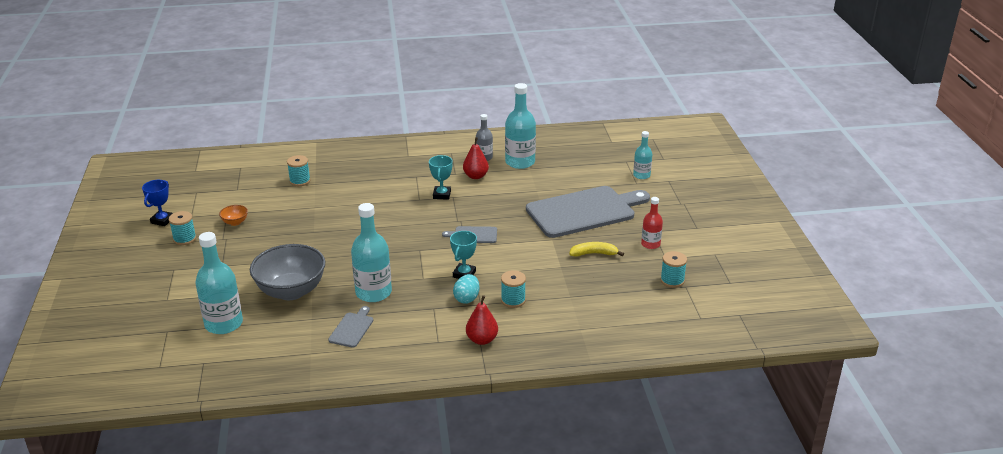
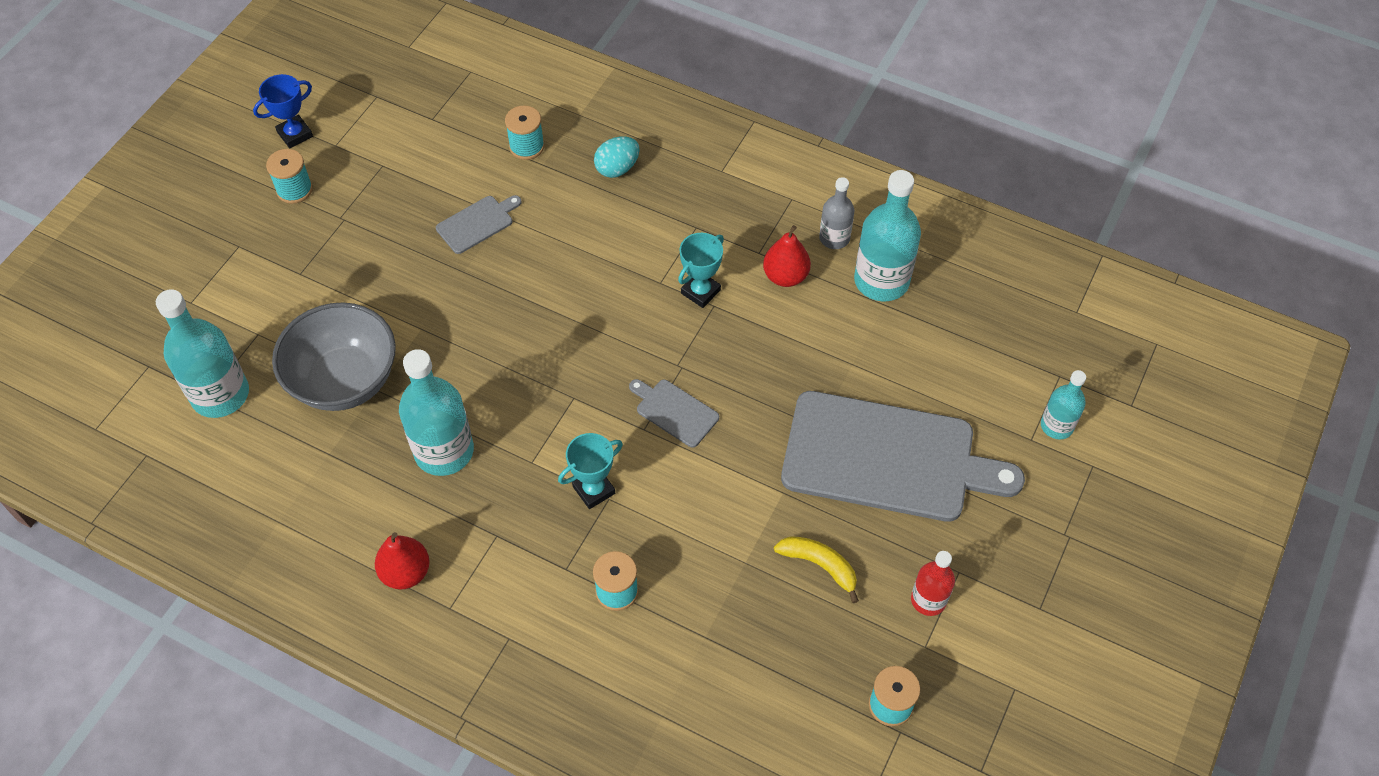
camera: 35 degrees right, 25 degrees up
orange bowl [219,205,248,226] -> none
grey cutting board [328,306,373,348] -> grey cutting board moved to [436,195,521,254]
turquoise egg [453,274,480,304] -> turquoise egg moved to [594,136,639,178]
red pear [466,295,498,345] -> red pear moved to [375,532,430,590]

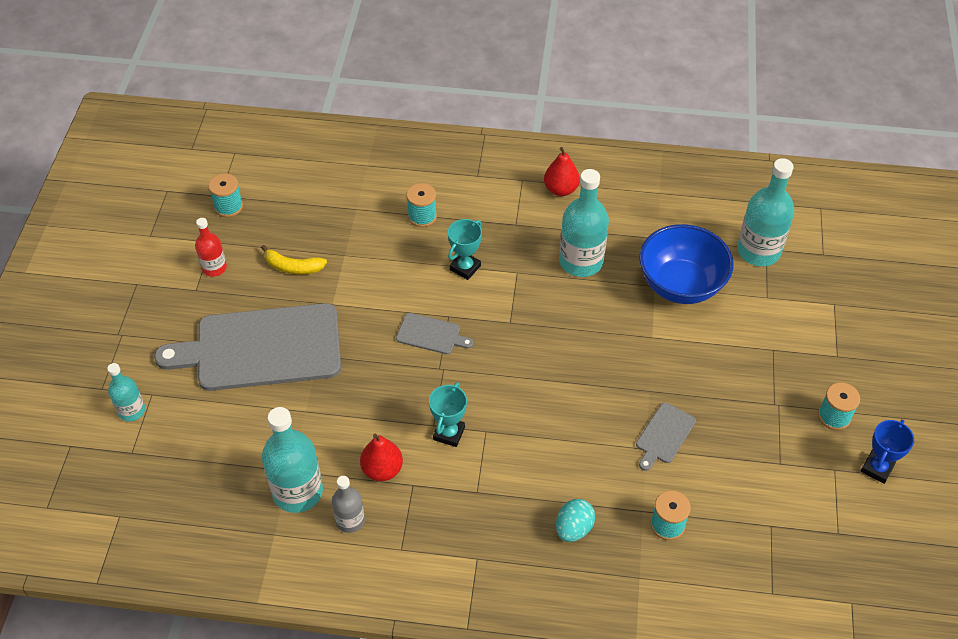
camera: 160 degrees right, 5 degrees down
grey bowl [272,302,396,411] -> blue bowl [639,224,734,304]

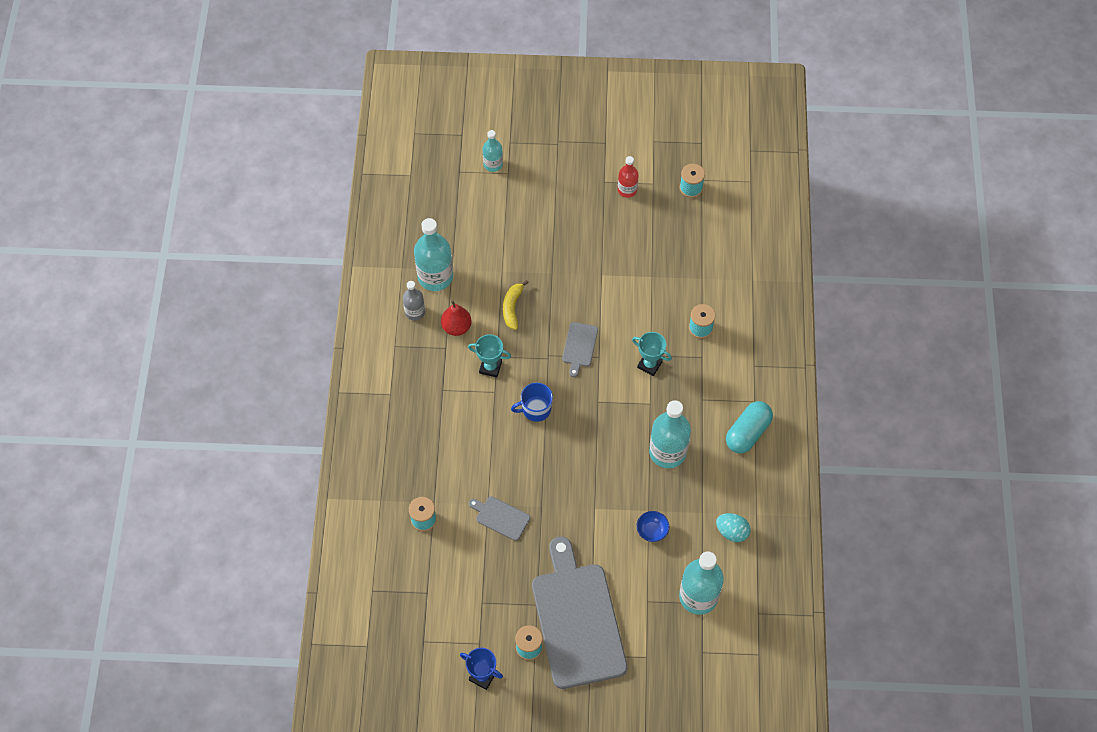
camera: 85 degrees right, 10 degrees up
grey cutting board [154,303,341,391] -> grey cutting board moved to [532,537,627,689]
yellow banana [261,245,327,274] -> yellow banana moved to [503,280,529,330]
red pear [544,147,580,196] -> turquoise capsule [726,401,773,453]
turquoise egg [556,499,595,542] -> turquoise egg moved to [716,513,750,542]
blue bowl [639,224,734,304] -> blue bowl [637,511,669,542], size x0.42
none -> blue mug [511,383,553,422]

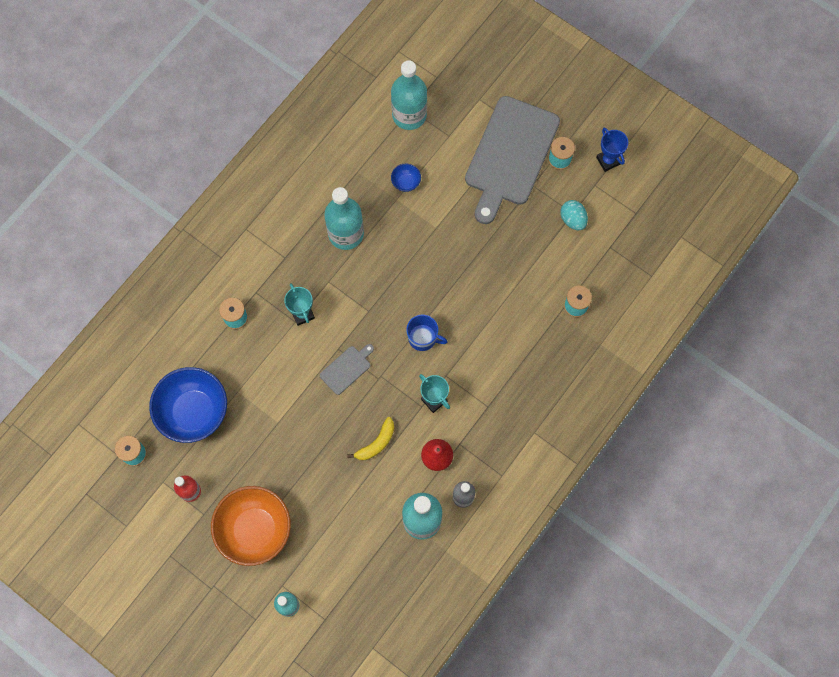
camera: 145 degrees left, 10 degrees up
grey cutting board [469,496,530,541] -> none
turquoise egg [716,513,750,542] -> turquoise egg moved to [560,200,588,230]
turquoise capsule [726,401,773,453] -> none
none -> blue bowl [149,367,227,443]
none -> orange bowl [211,486,291,566]

